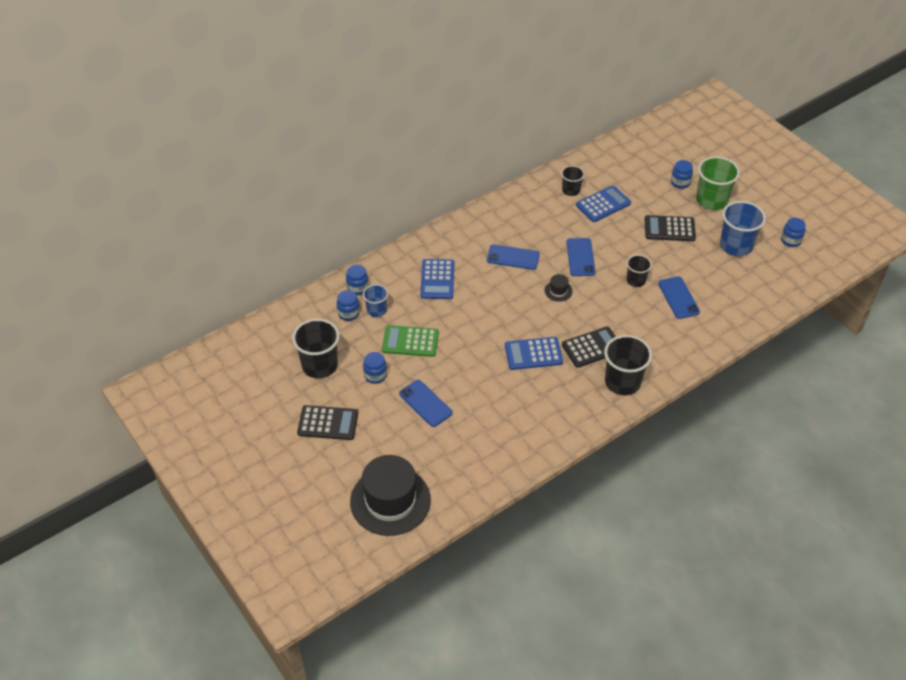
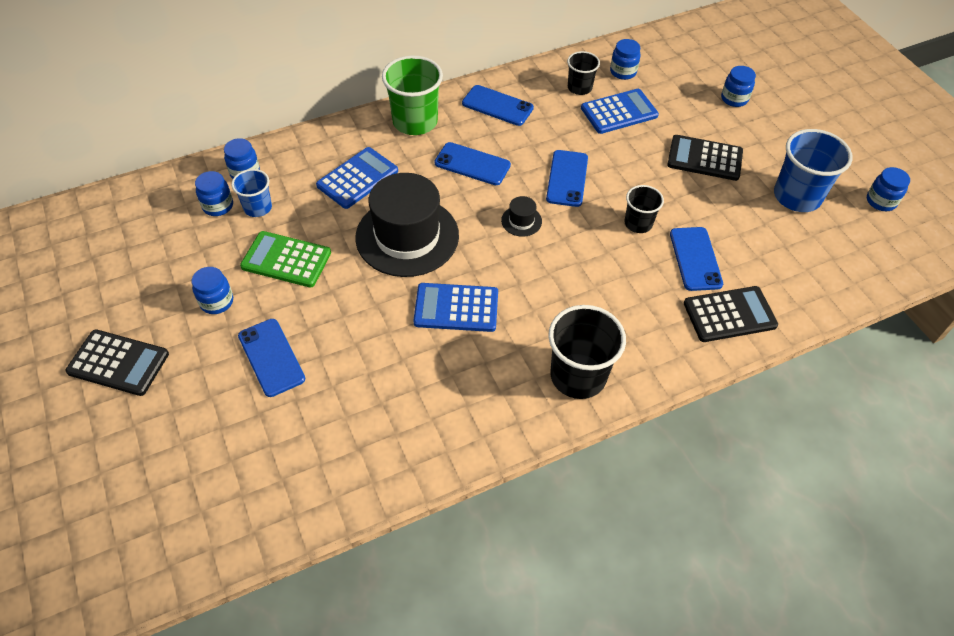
camera: 10 degrees right, 5 degrees up
black cup [292,319,340,378] -> none
black hat [350,455,431,536] -> black hat moved to [355,173,459,277]
blue calculator [420,259,454,299] -> blue calculator turned 150 degrees counterclockwise [316,147,398,209]
black calculator [562,327,616,368] -> black calculator moved to [684,286,778,342]
green cup [696,156,740,210] -> green cup moved to [382,55,443,135]
none -> blue phone [462,85,534,126]
none -> blue jar [610,39,640,80]

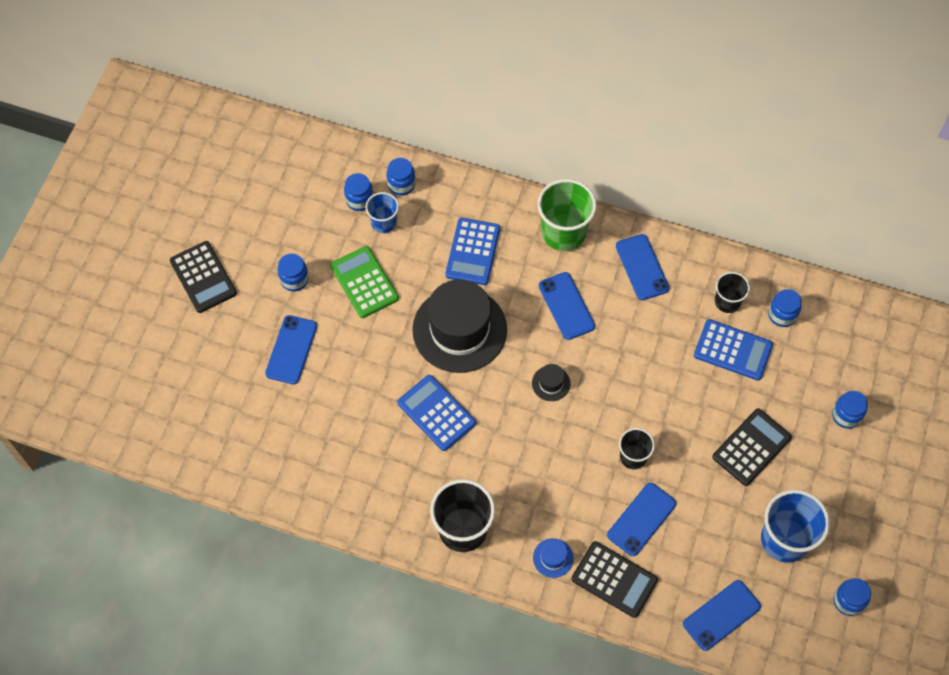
camera: 45 degrees right, 10 degrees up
blue calculator [316,147,398,209] -> blue calculator turned 105 degrees clockwise [445,218,500,285]
blue phone [546,150,588,207] -> blue phone moved to [683,580,761,651]
black calculator [667,135,743,181] -> black calculator turned 75 degrees clockwise [712,409,792,486]
none -> blue hat [533,538,574,578]

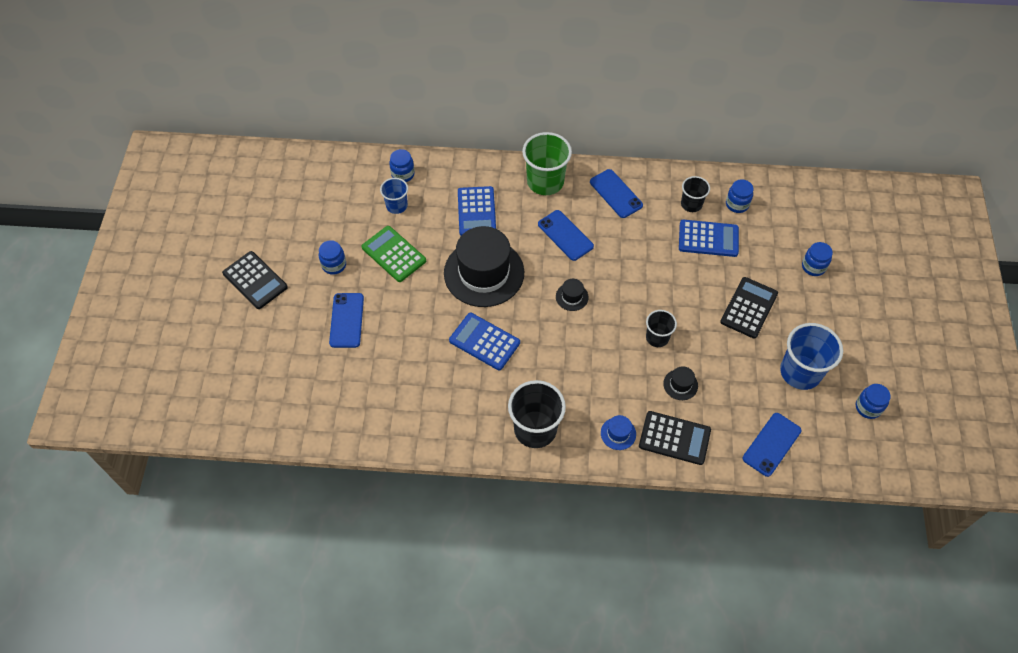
camera: 15 degrees left, 5 degrees down
blue jar [344,173,373,211] -> none
blue phone [607,483,677,556] -> black hat [663,366,698,400]

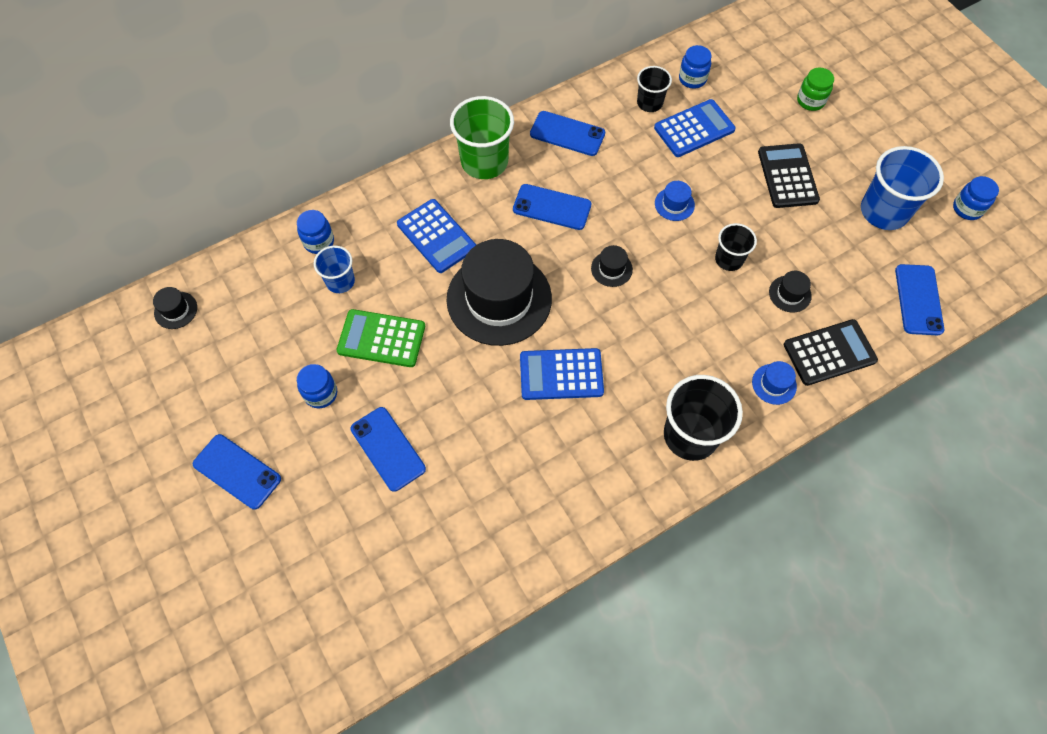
camera: 35 degrees left, 5 degrees up
black calculator [222,251,288,309] -> blue phone [193,434,281,510]
blue jar [802,242,833,276] -> green jar [797,67,834,111]
none -> black hat [153,287,197,329]
none -> blue hat [655,181,695,221]

